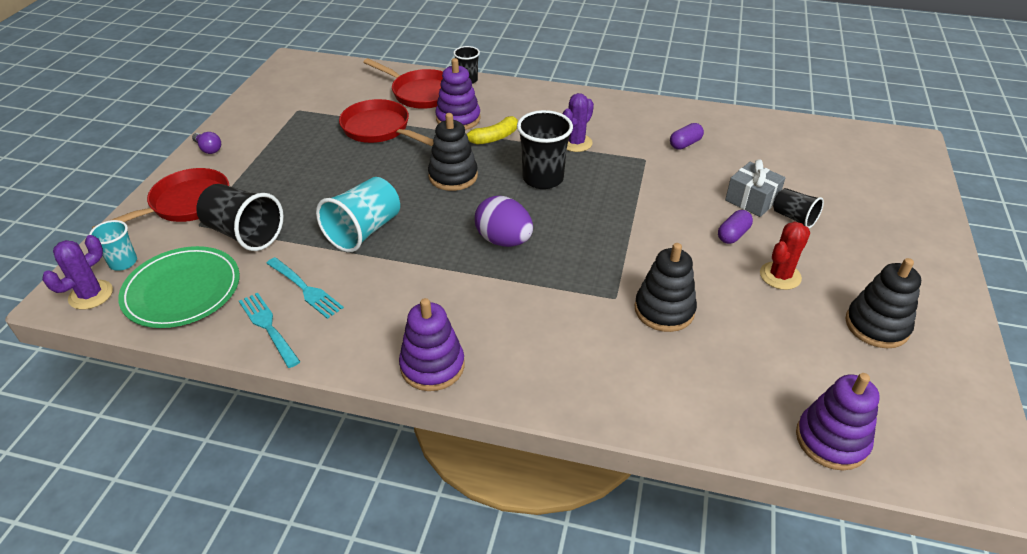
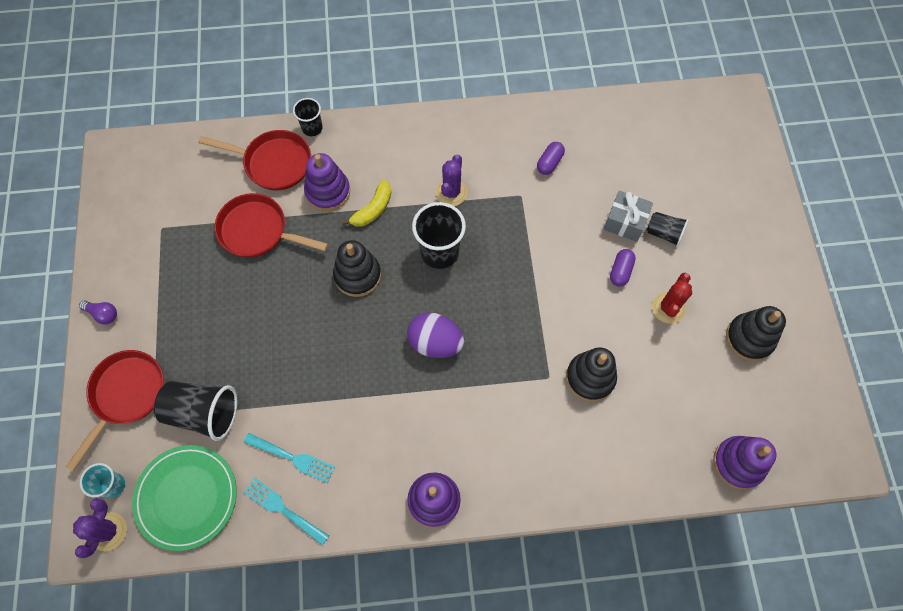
camera: 20 degrees left, 25 degrees up
turquoise cup [316,177,400,252] -> none

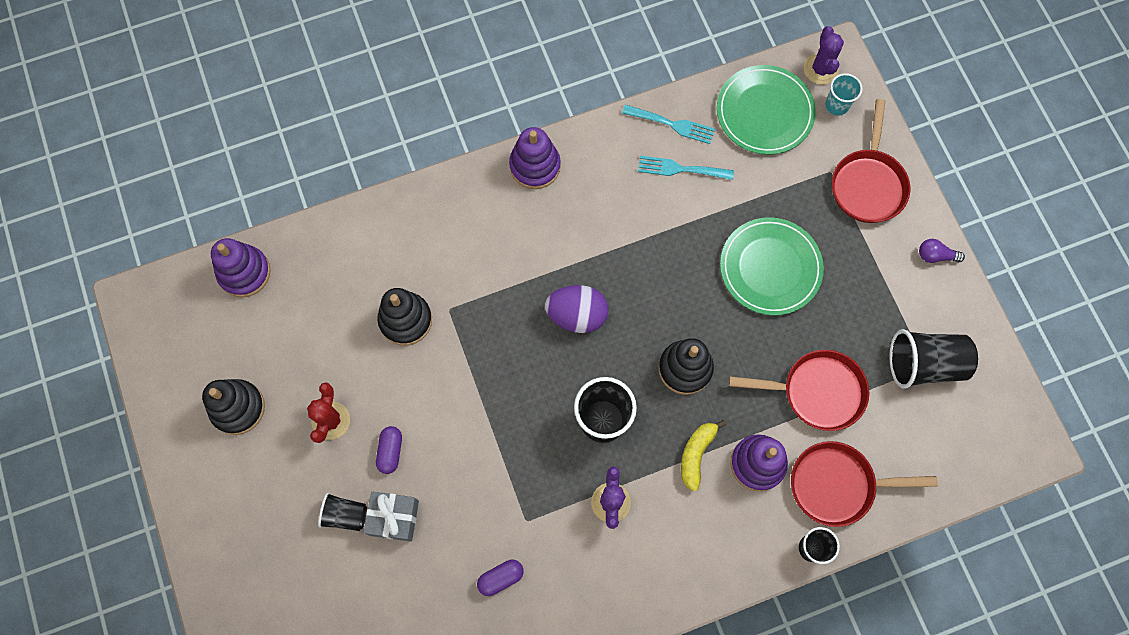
camera: 165 degrees right, 5 degrees up
black cup [154,381,237,441] -> black cup moved to [889,329,978,389]
purple capsule [537,142,565,175] -> purple capsule turned 45 degrees clockwise [477,560,524,596]
none -> green plate [720,217,824,315]

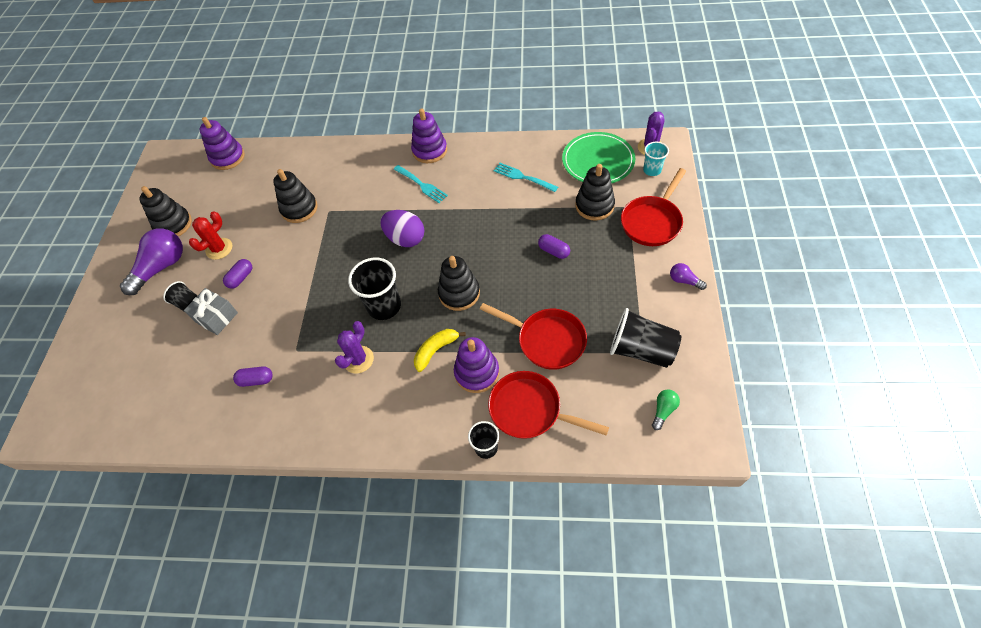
camera: 30 degrees right, 15 degrees down
turquoise fork [622,105,715,144] -> turquoise fork moved to [393,165,448,203]
green plate [720,217,824,315] -> purple capsule [538,234,570,259]
none -> purple light bulb [120,228,183,295]
none -> black stacking toy [575,164,615,220]
none -> green light bulb [652,389,680,430]

